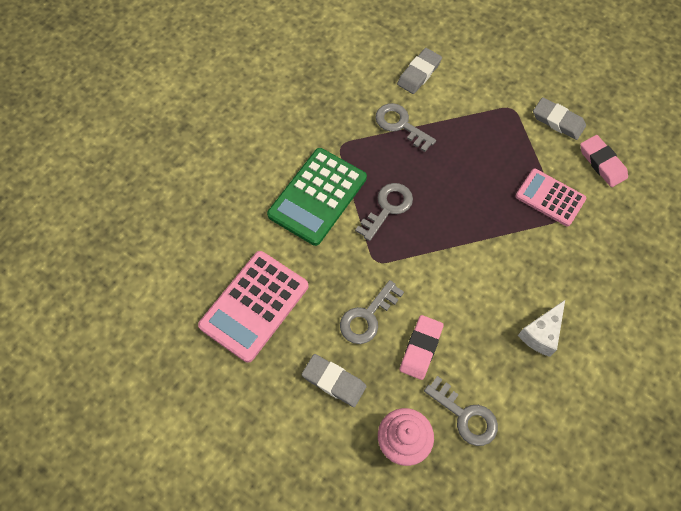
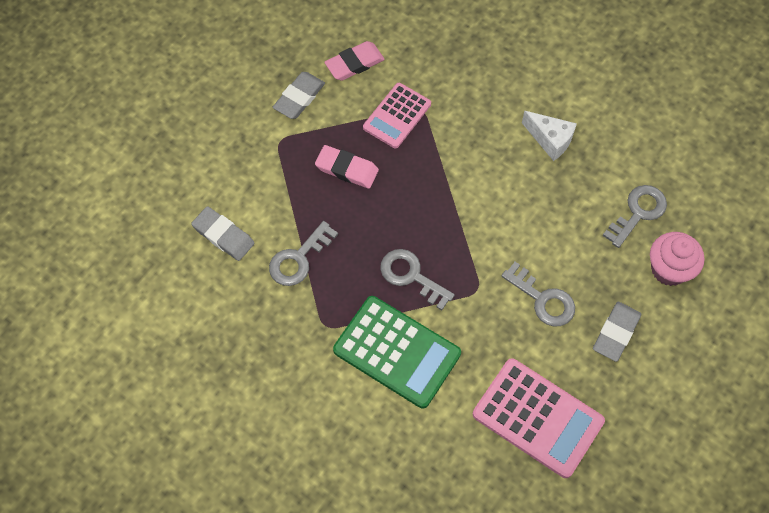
camera: 90 degrees left, 0 degrees up
pink eraser [400,315,444,380] -> pink eraser moved to [315,145,379,189]

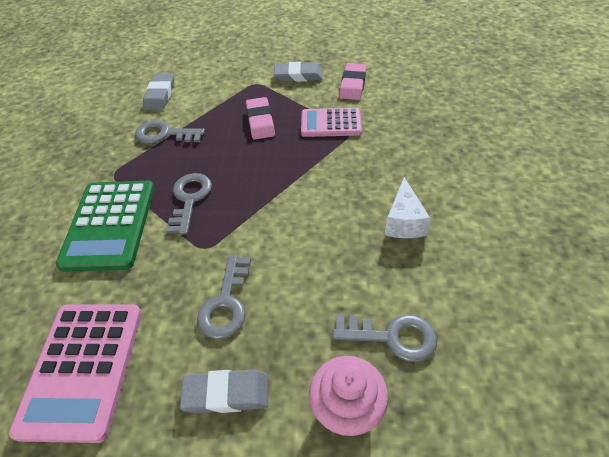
camera: 60 degrees right, 15 degrees down
pink eraser [324,41,385,81] -> pink eraser turned 75 degrees clockwise [339,63,367,100]

